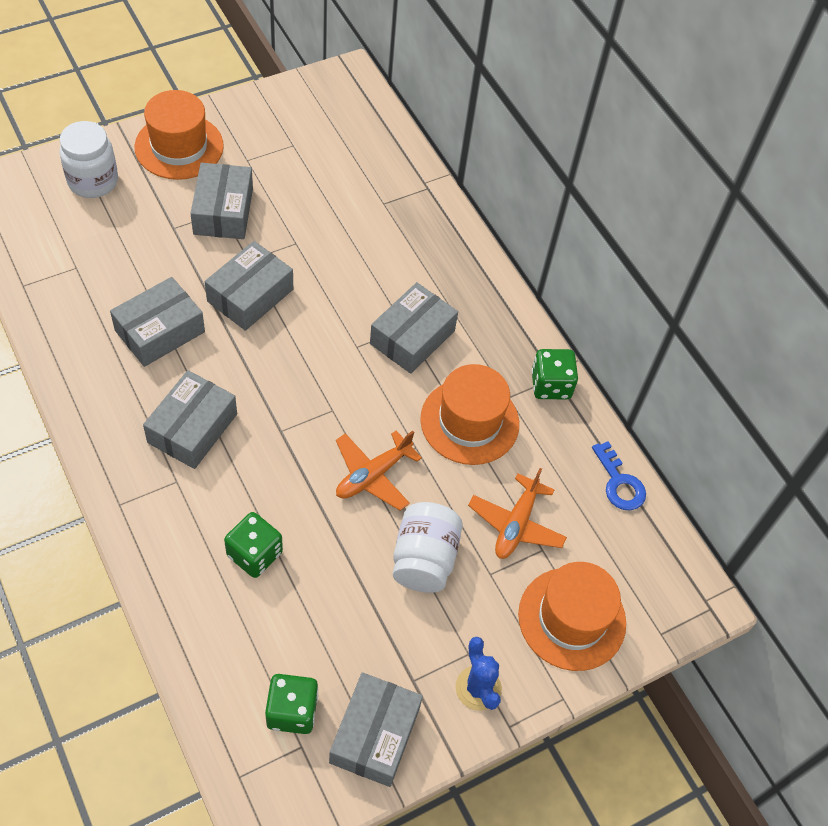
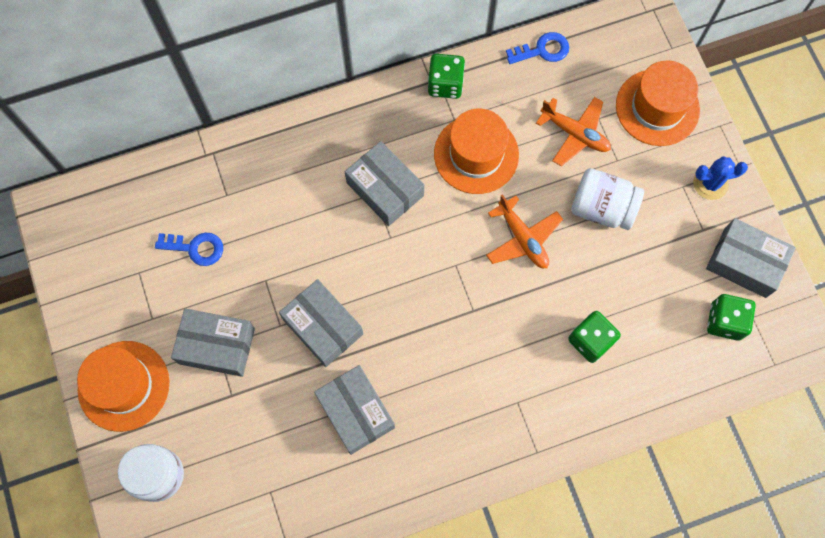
camera: 75 degrees left, 15 degrees up
grey box [143,370,237,469] -> none
none -> blue key [155,233,223,266]

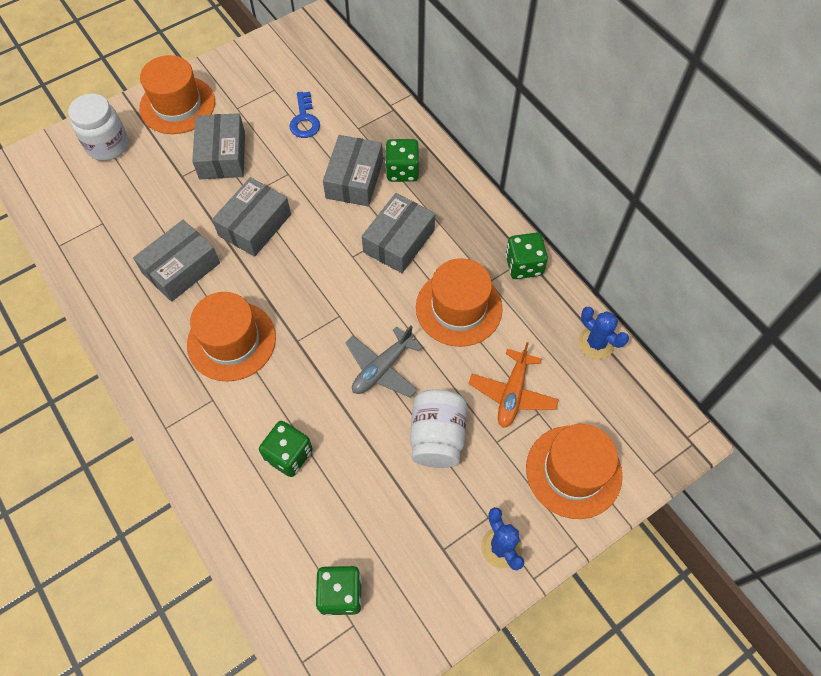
camera: 75 degrees right, 10 degrees down
orange plane [486,194,563,268] -> grey plane [345,326,422,397]
blue key [506,32,569,64] -> blue cactus [578,307,629,359]
grey box [706,218,796,298] -> grey box moved to [323,135,383,206]
none -> orange hat [187,292,276,381]
none -> green dice [385,139,419,182]

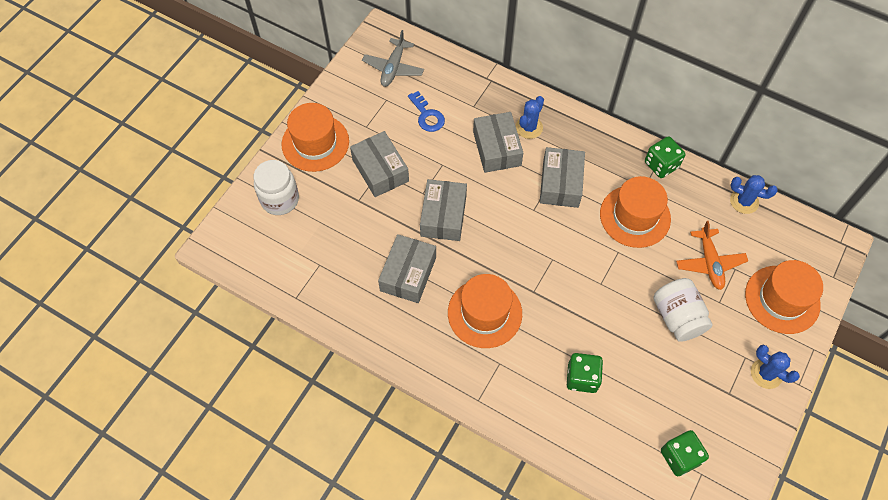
camera: 25 degrees left, 0 degrees up
grey plane [345,326,422,397] -> grey plane moved to [362,30,424,87]
green dice [385,139,419,182] -> blue cactus [516,96,544,139]

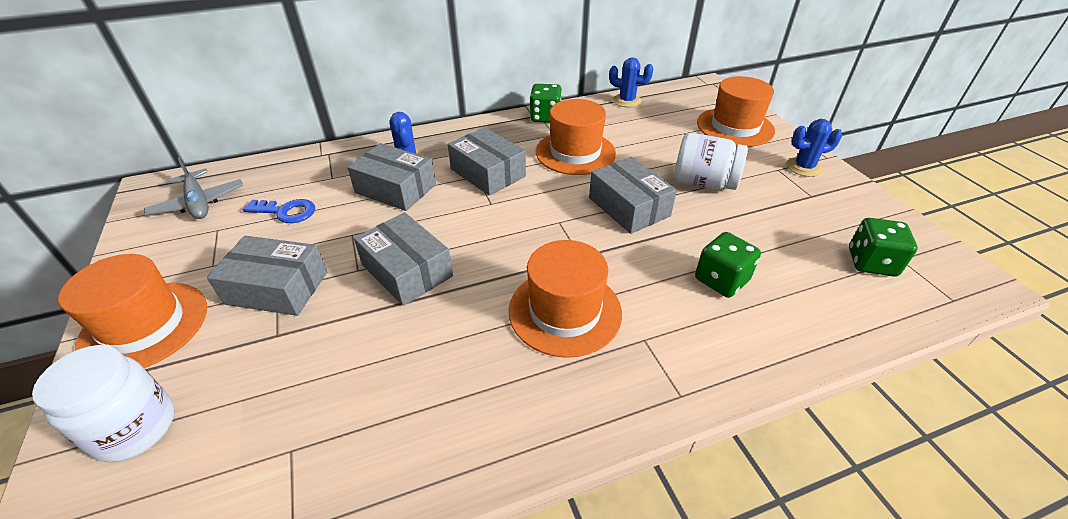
camera: 50 degrees left, 20 degrees down
grey box [378,234,436,303] -> grey box moved to [589,157,677,234]
orange plane [676,221,748,290] -> none
blue cactus [730,175,778,214] -> blue cactus turned 45 degrees clockwise [609,57,653,107]

